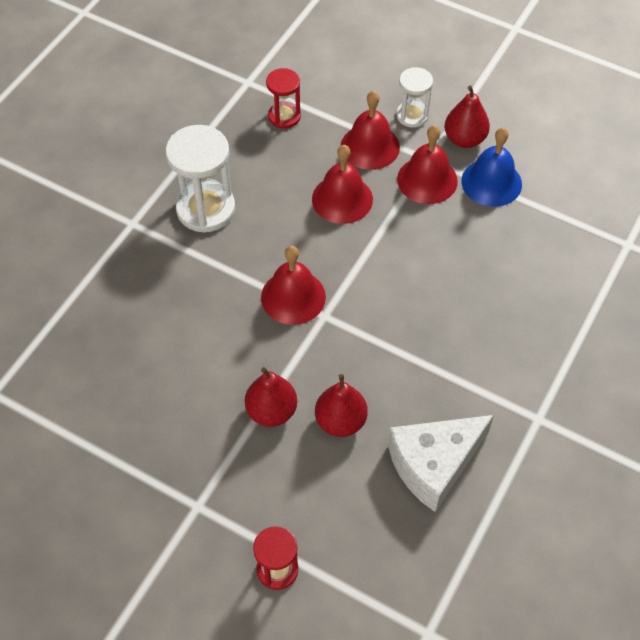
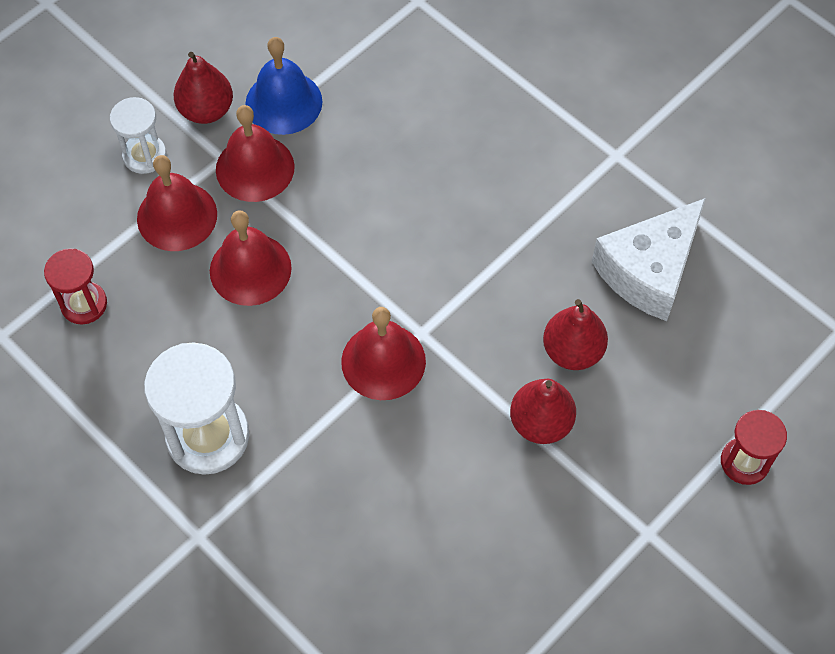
camera: 75 degrees left, 5 degrees up
white cheese [388,415,494,512] -> white cheese turned 60 degrees clockwise [592,198,706,321]

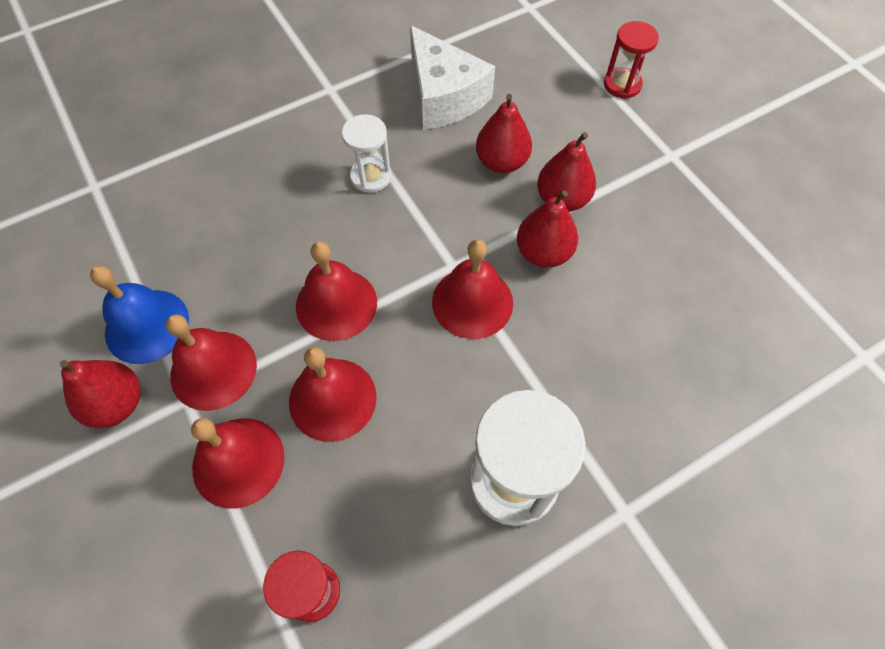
camera: 75 degrees left, 0 degrees up
white hourglass [110,97,167,174] -> white hourglass moved to [342,114,391,193]
none -> red bell [296,242,377,341]
none -> red pear [517,190,578,268]

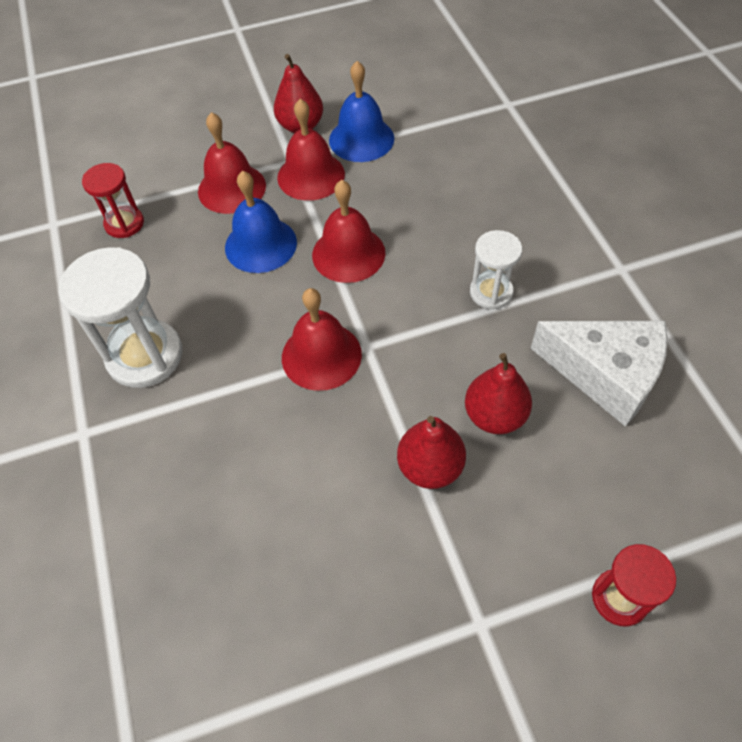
camera: 105 degrees right, 5 degrees down
red bell [289,347,377,442] -> blue bell [225,171,297,273]
white cheese [410,25,495,130] -> white cheese turned 135 degrees counterclockwise [531,321,668,427]
red pear [517,190,578,268] -> none

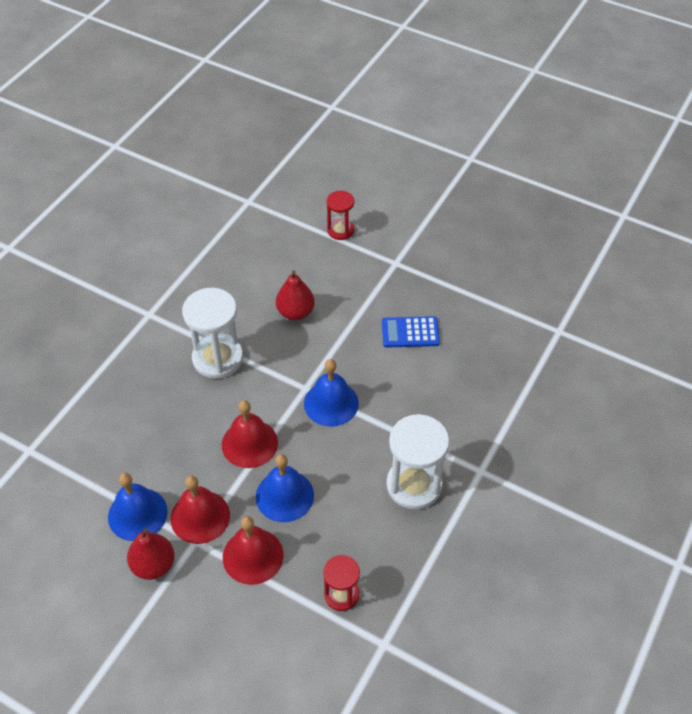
camera: 135 degrees left, 5 degrees down
red bell [282,288,362,391] -> blue bell [304,359,359,427]
red pear [397,416,466,489] -> none
white hourglass [470,230,522,309] -> white hourglass [182,288,243,379], size x1.71
white cheese [531,321,668,427] -> none
none -> blue calculator [382,316,440,348]

